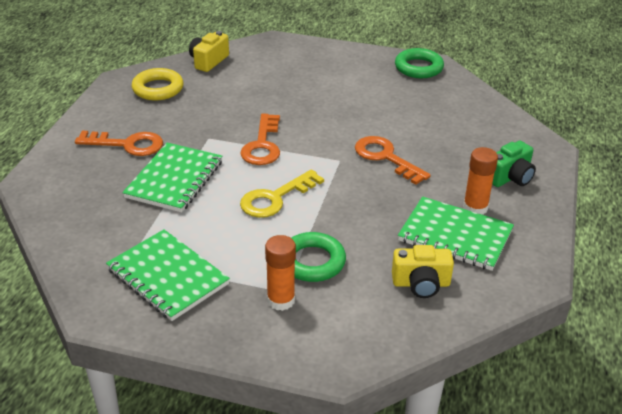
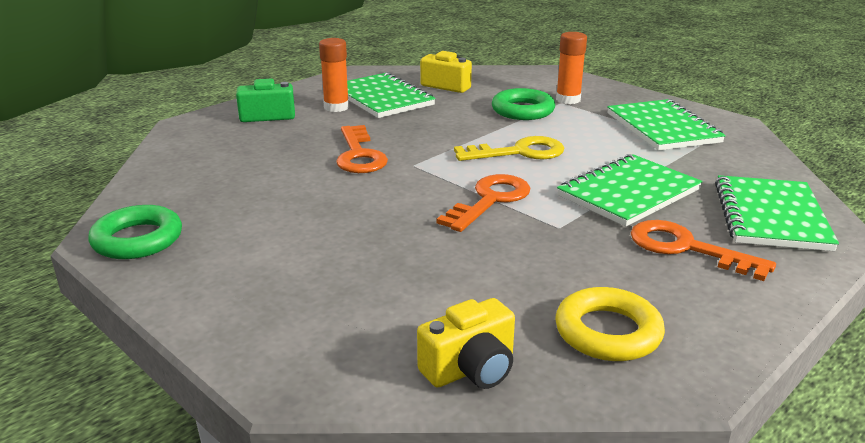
camera: 150 degrees left, 10 degrees down
none -> green notebook [715,175,839,251]

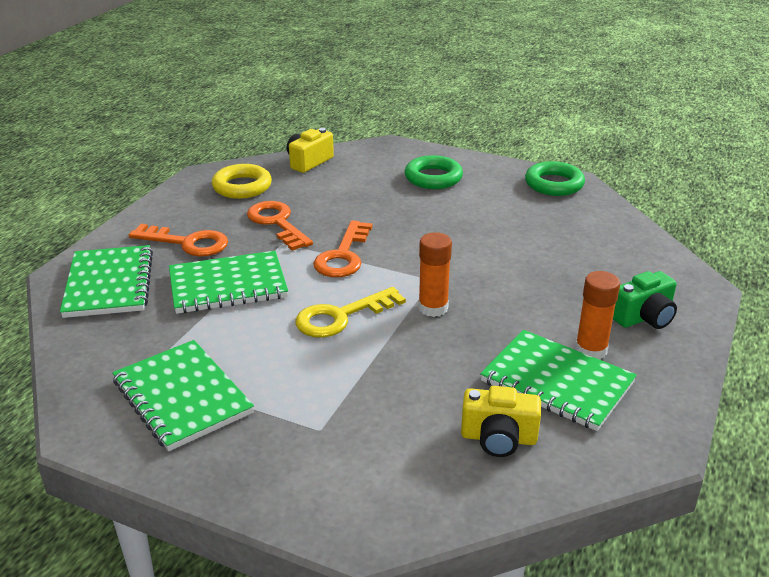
camera: 160 degrees right, 5 degrees up
orange key [336,125,388,173] -> orange key moved to [247,201,313,251]
green ring [492,88,555,120] -> green ring moved to [405,155,463,189]
orange glue stick [556,32,587,104] -> orange glue stick moved to [418,232,452,317]
green notebook [557,154,703,227] -> green notebook turned 45 degrees clockwise [169,251,288,314]

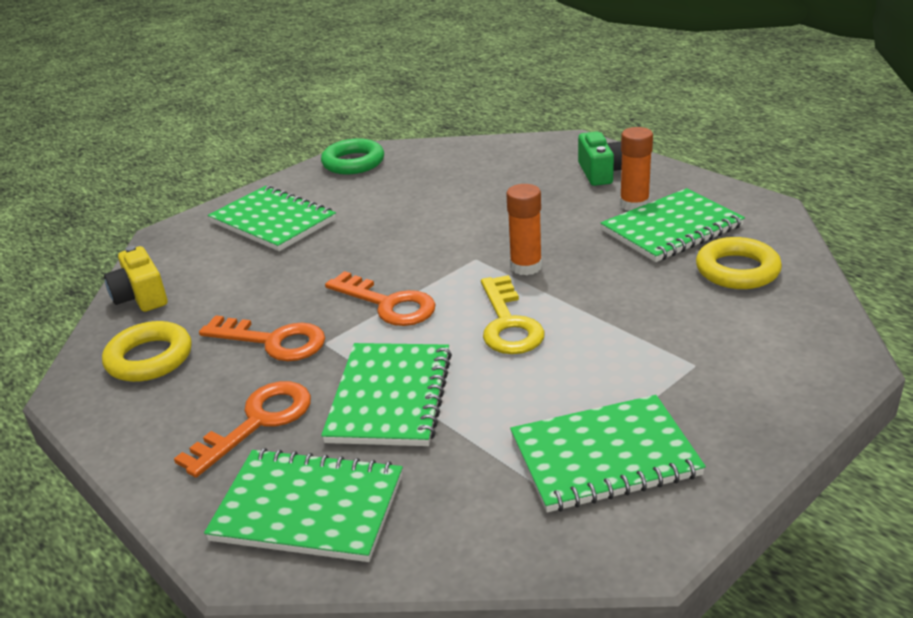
camera: 65 degrees left, 0 degrees up
orange key [247,201,313,251] -> orange key turned 150 degrees counterclockwise [199,315,325,361]
green ring [405,155,463,189] -> green notebook [208,185,336,251]
yellow camera [461,386,541,457] -> yellow ring [696,237,782,289]

